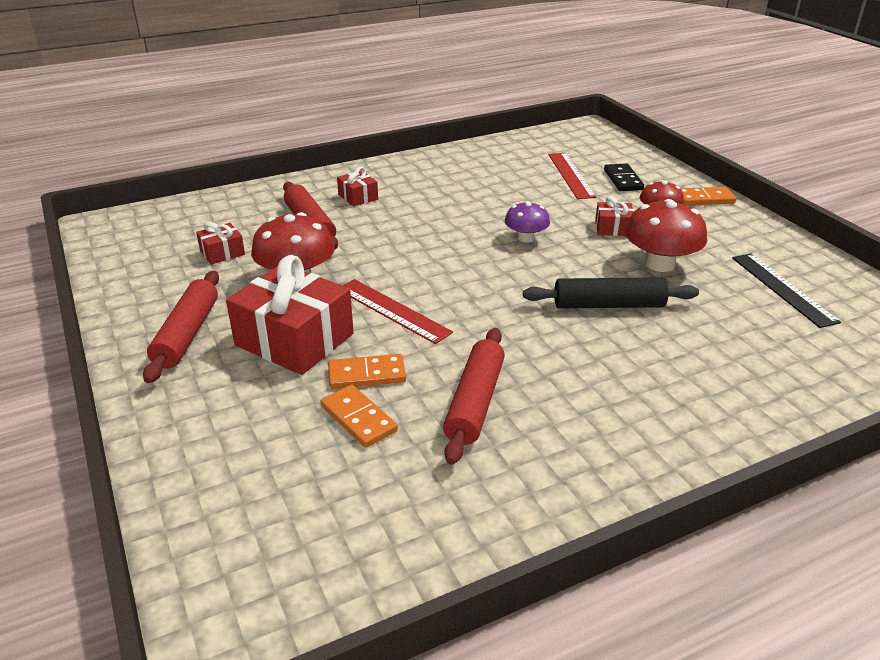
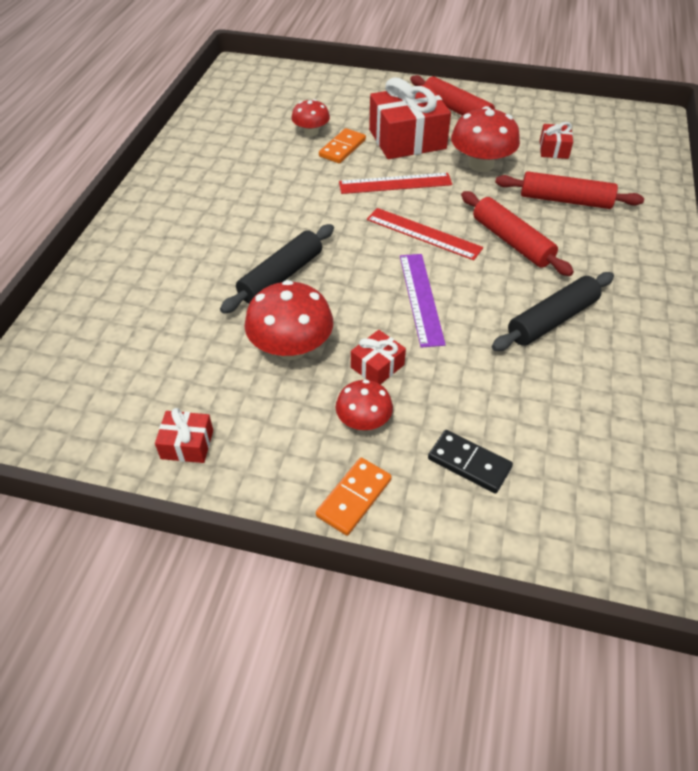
camera: 130 degrees right, 15 degrees up
orange domino [320,385,398,448] -> red mushroom [291,99,330,136]
red gift [337,167,378,206] -> red gift moved to [155,408,213,463]
red rolling pin [443,328,505,465] -> red rolling pin moved to [461,191,574,276]
purple mushroom [505,201,550,243] -> purple ruler [400,254,446,348]
red ruler [548,153,597,199] -> red ruler moved to [367,208,483,260]
black ruler [732,253,841,328] -> none
none -> black rolling pin [492,272,614,351]

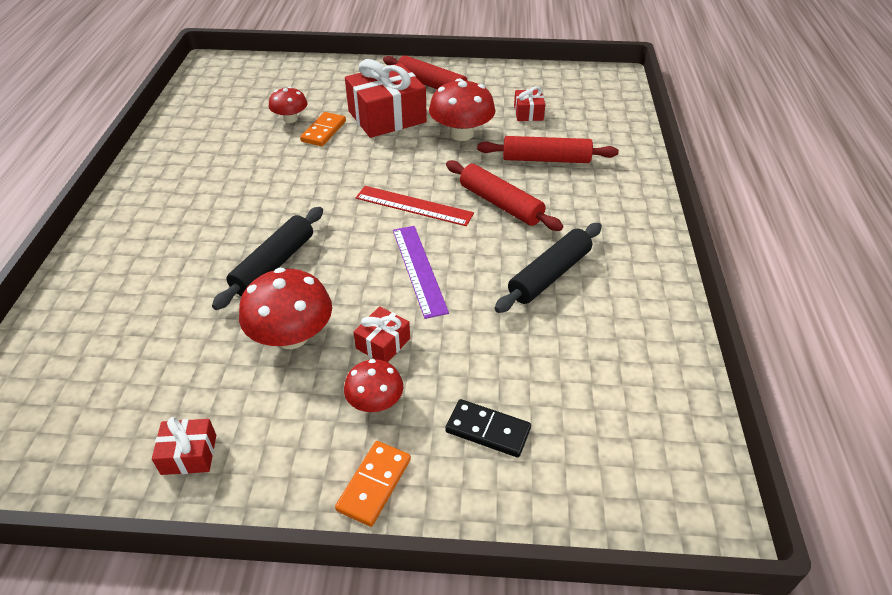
camera: 10 degrees left, 5 degrees down
red ruler [339,173,452,194] -> none

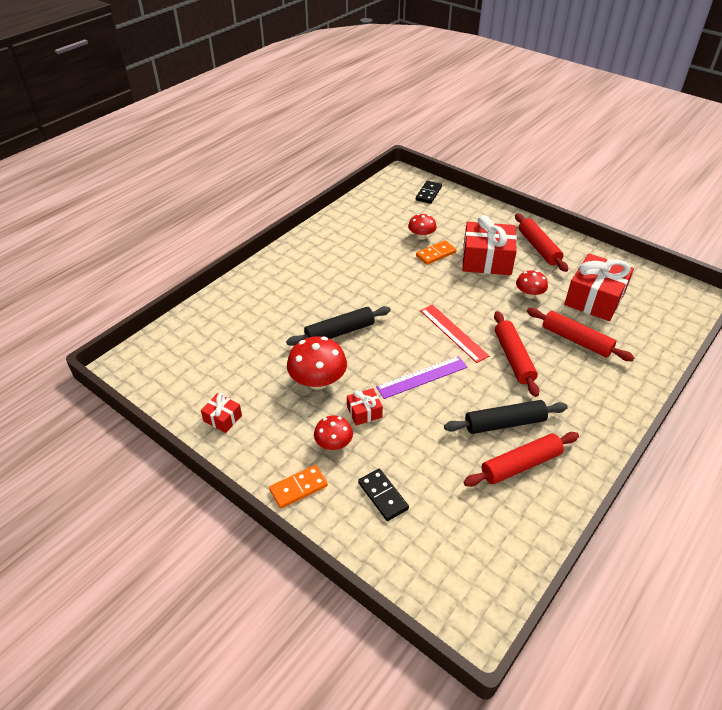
camera: 35 degrees right, 0 degrees up
purple ruler [393,226,449,319] -> purple ruler turned 45 degrees clockwise [376,356,468,399]
red mushroom [429,78,495,141] -> red mushroom [516,270,548,299], size x0.60
red gift [514,86,545,121] -> red gift [564,253,634,321], size x2.11
none -> black domino [416,181,442,204]
none -> red rolling pin [464,432,579,487]

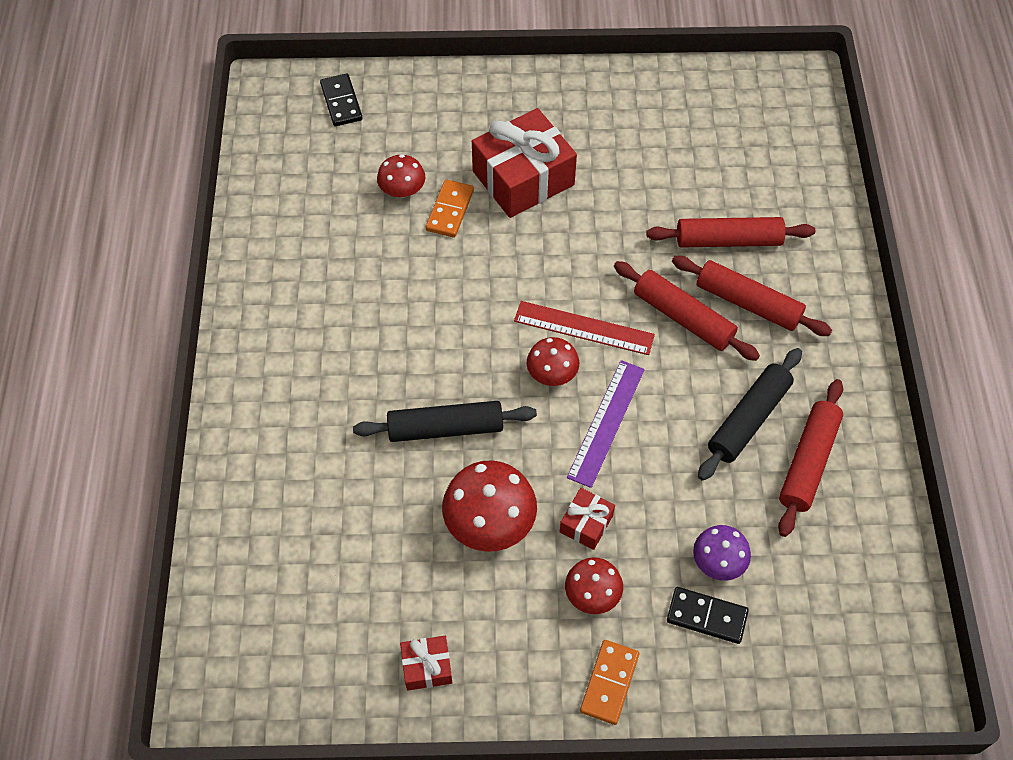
camera: 40 degrees left, 15 degrees up
black rolling pin [286,306,391,346] -> black rolling pin turned 60 degrees clockwise [353,401,537,442]
red rolling pin [515,213,568,272] -> red rolling pin moved to [672,256,832,336]
red mushroom [516,270,548,299] -> red mushroom moved to [527,337,579,386]
red gift [564,253,634,321] -> none
none -> purple mushroom [693,525,751,581]

